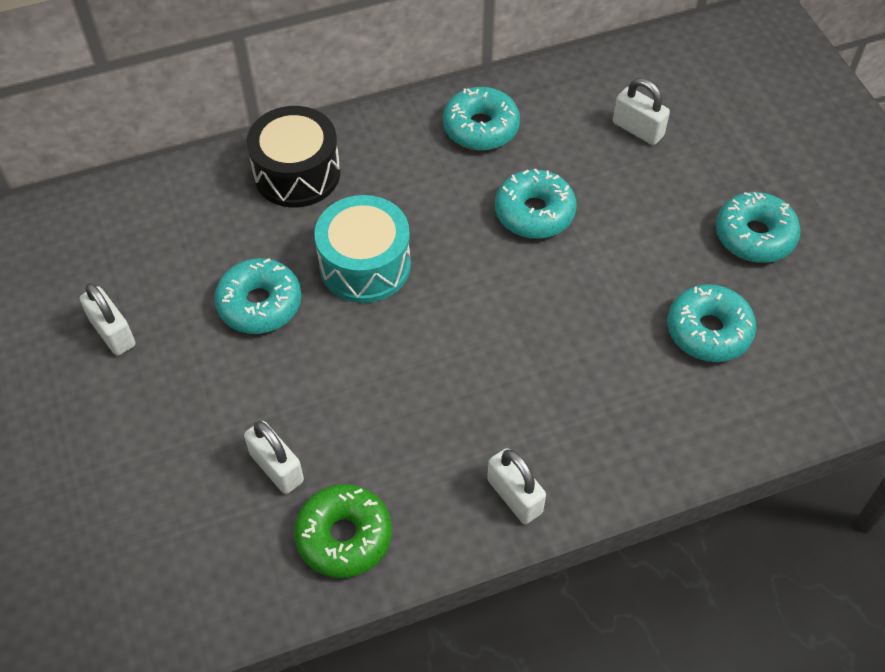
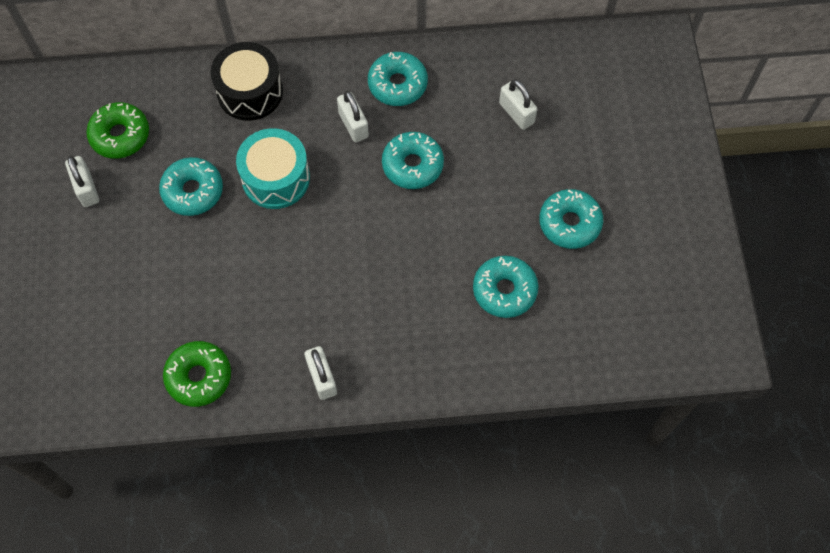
camera: 15 degrees right, 10 degrees up
white padlock [244,421,304,494] -> white padlock moved to [337,91,369,142]
none -> green donut [86,102,149,159]

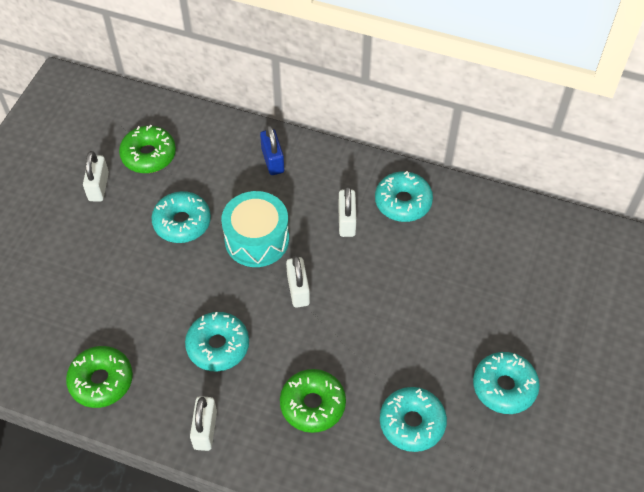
camera: 25 degrees right, 10 degrees down
black drum [211,42,283,121] -> blue padlock [260,125,284,175]
turquoise donut [382,132,444,189] -> turquoise donut moved to [185,312,249,372]
white padlock [499,79,537,130] -> white padlock moved to [286,256,310,308]
none -> green donut [280,369,346,433]

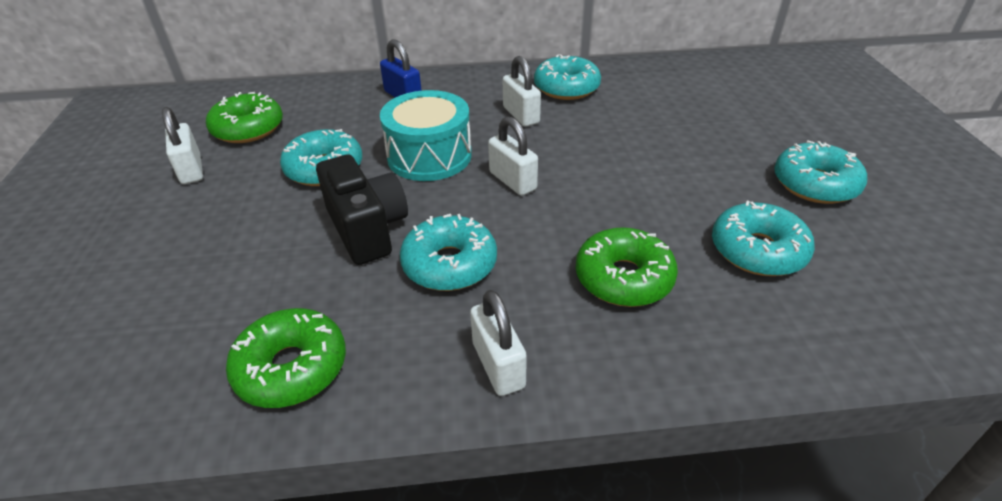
camera: 25 degrees left, 15 degrees down
none -> black camera [316,155,408,265]

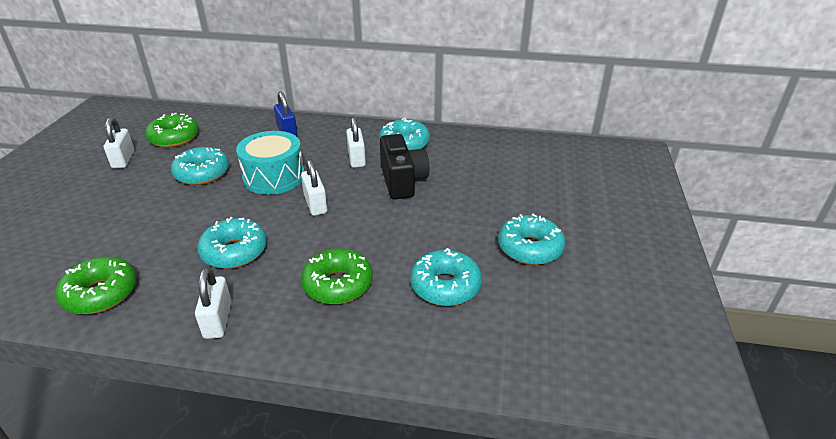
camera: 15 degrees right, 5 degrees down
black camera [316,155,408,265] -> black camera moved to [380,134,429,200]

